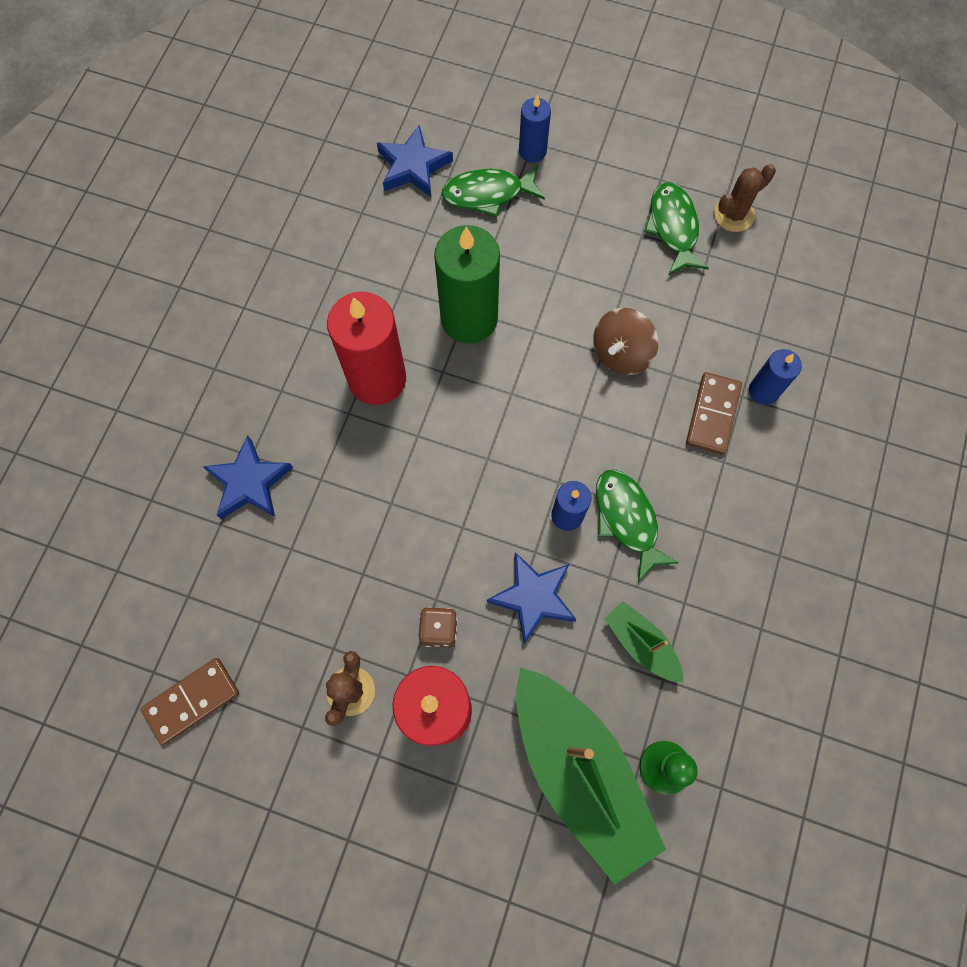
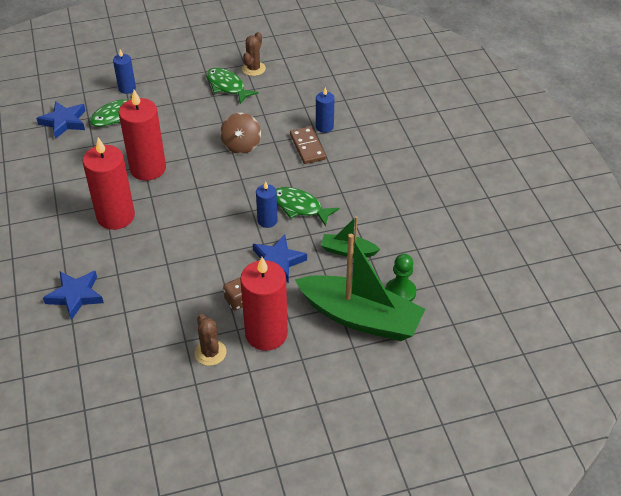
camera: 35 degrees left, 25 degrees down
brown domino [141,658,239,745] -> none
green candle [434,225,500,344] -> red candle [118,90,166,181]

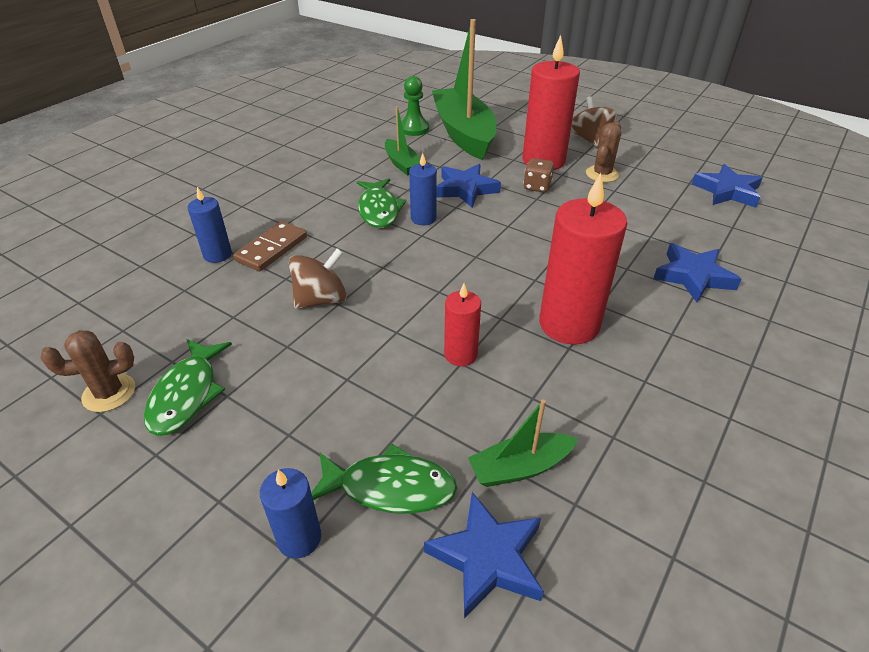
camera: 130 degrees left, 5 degrees down
red candle [118,90,166,181] -> red candle [444,283,481,366], size x0.52
none -> green boat [468,399,578,487]
none -> brown spinning top [571,96,617,147]
none -> blue star [692,164,763,208]

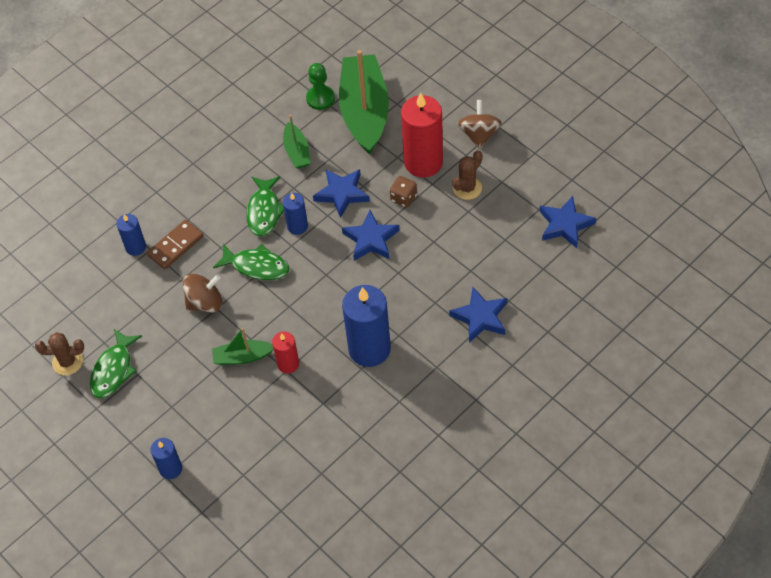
camera: 15 degrees right, 15 degrees up
green fish [311,444,457,514] -> green fish moved to [213,244,289,280]
blue star [424,492,544,619] -> blue star moved to [342,210,400,261]
green boat [468,399,578,487] -> green boat moved to [212,328,273,365]
red candle [539,173,627,345] -> blue candle [342,285,391,367]

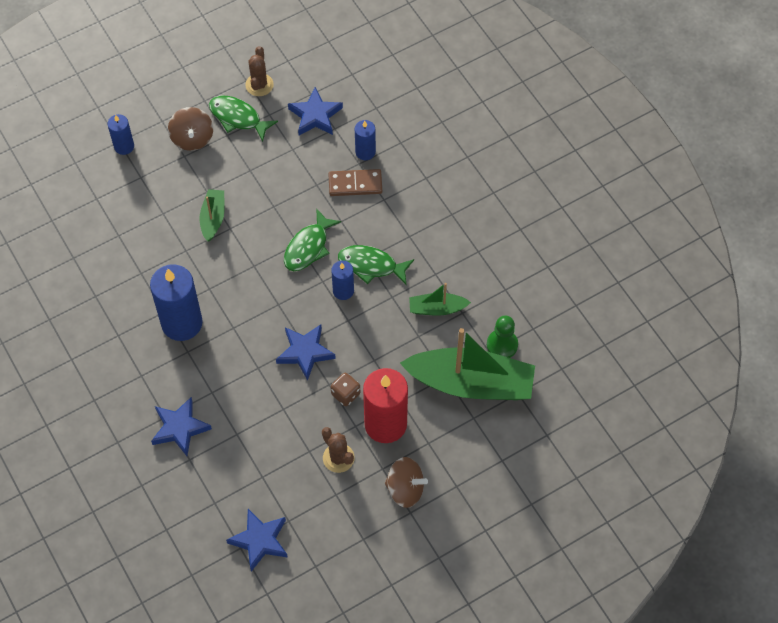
camera: 100 degrees right, 5 degrees up
brown domino [147,220,203,269] -> brown domino turned 60 degrees counterclockwise [328,169,382,196]
brown spinning top [183,274,222,313] -> brown spinning top moved to [168,107,213,151]
red candle [272,331,299,373] -> none
blue star [313,169,370,218] -> blue star moved to [288,87,343,135]

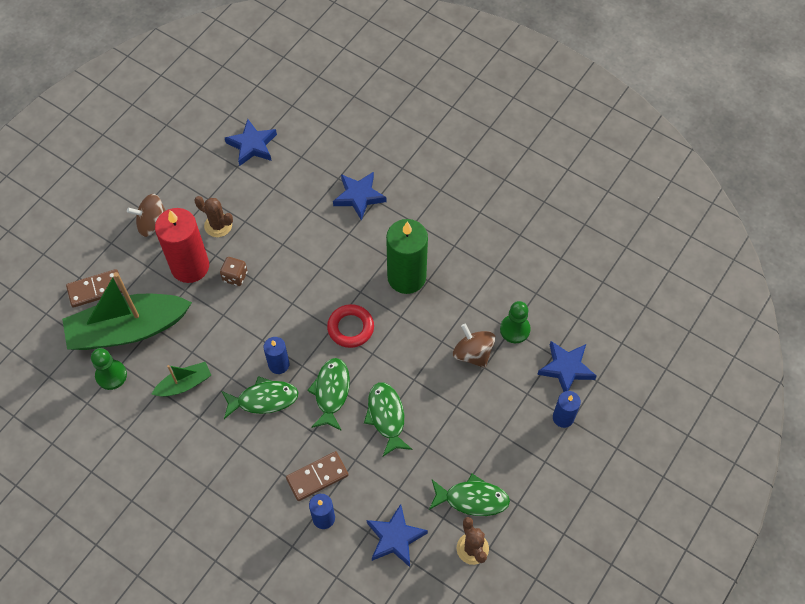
camera: 155 degrees right, 0 degrees up
blue candle [150,264,203,341] -> green candle [386,219,428,294]
brown spinning top [168,107,213,151] -> brown spinning top moved to [453,324,496,368]
green boat [199,189,225,241] -> none
blue star [276,325,336,381] -> blue star moved to [537,341,597,392]
none -> brown domino [66,269,122,308]
none -> red ring [327,304,374,348]
none -> green fish [364,382,413,457]
none -> green pawn [500,301,531,343]

